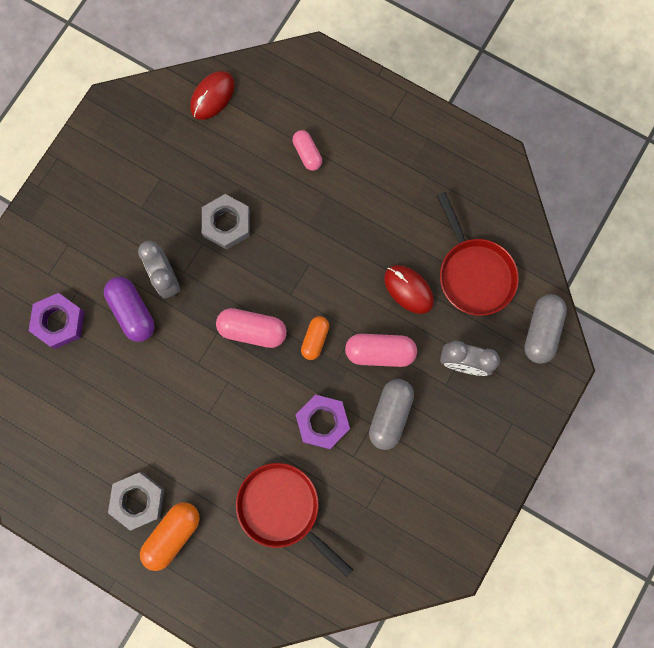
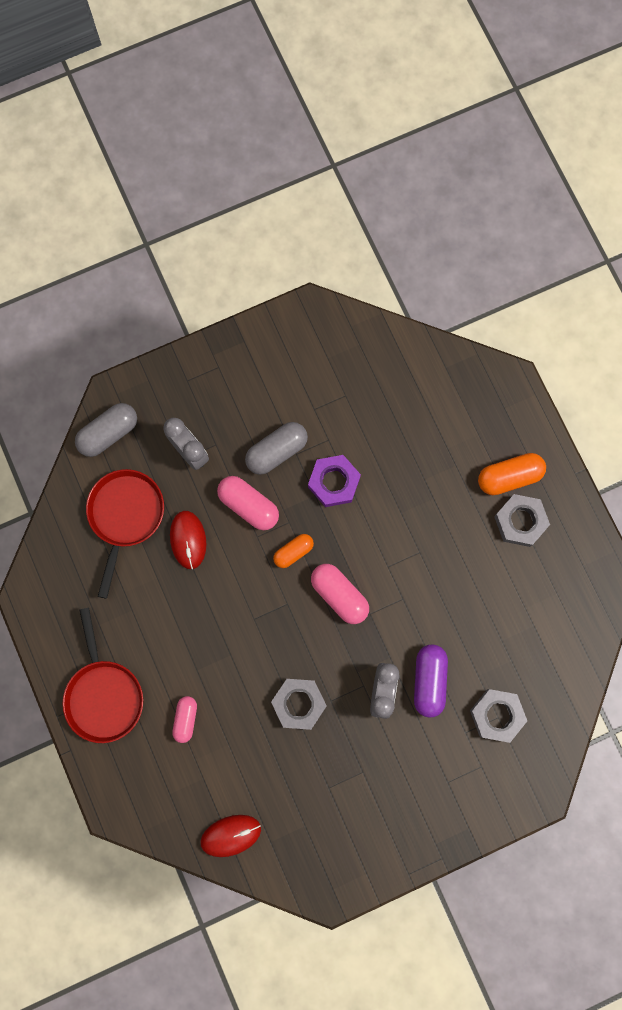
camera: 145 degrees left, 0 degrees up
purple nut [29,293,85,349] -> grey nut [470,689,527,743]
red pan [236,463,353,578] -> red pan moved to [63,608,143,743]

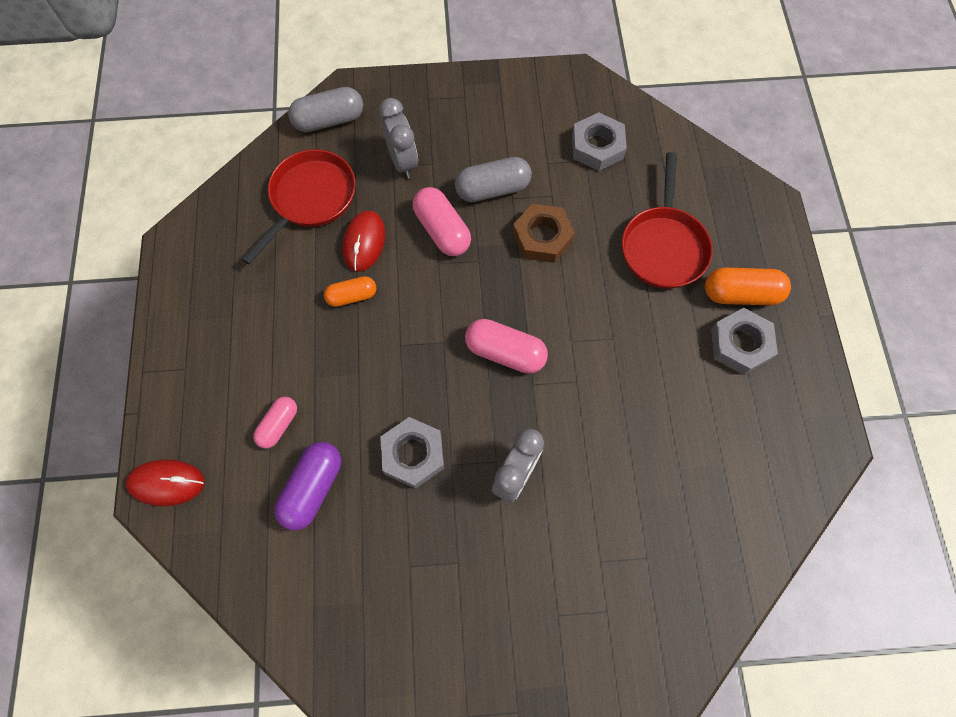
camera: 20 degrees right, 10 degrees down
red pan [63,608,143,743] -> red pan moved to [622,152,713,289]
red mouse [200,815,261,857] -> red mouse moved to [126,459,205,506]
orange capsule [273,534,314,568] -> orange capsule moved to [324,276,376,307]
purple nut [308,455,361,507] -> brown nut [513,203,575,263]
pink capsule [311,564,369,624] -> pink capsule turned 45 degrees counterclockwise [465,319,548,374]
purple capsule [414,644,448,718] -> purple capsule moved to [274,442,341,530]
grey nut [470,689,527,743] -> grey nut moved to [572,112,627,171]

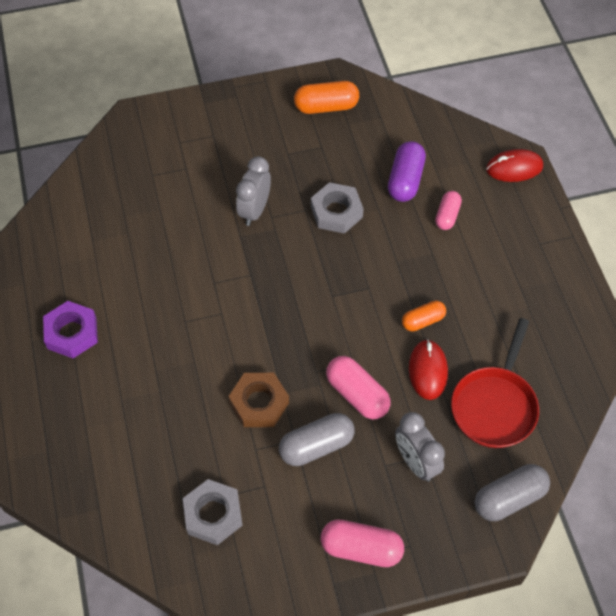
camera: 170 degrees right, 10 degrees down
pink capsule [465,319,548,374] -> pink capsule moved to [321,520,404,567]
red pan [622,152,713,289] -> none
orange capsule [705,268,791,306] -> orange capsule moved to [294,81,359,114]
grey nut [711,308,778,375] -> purple nut [43,301,98,358]

